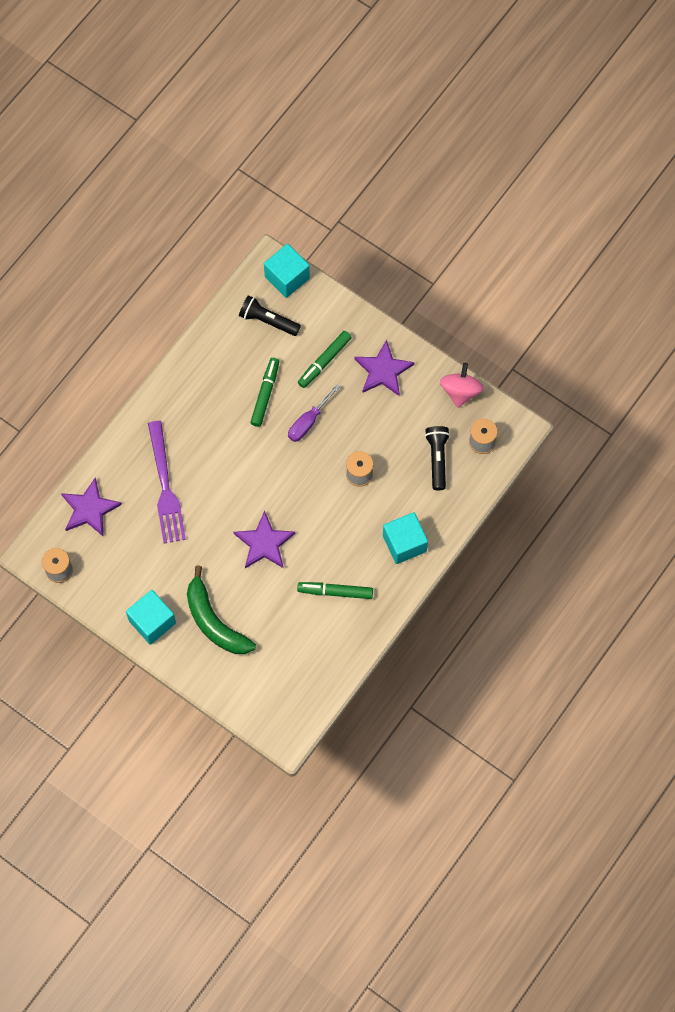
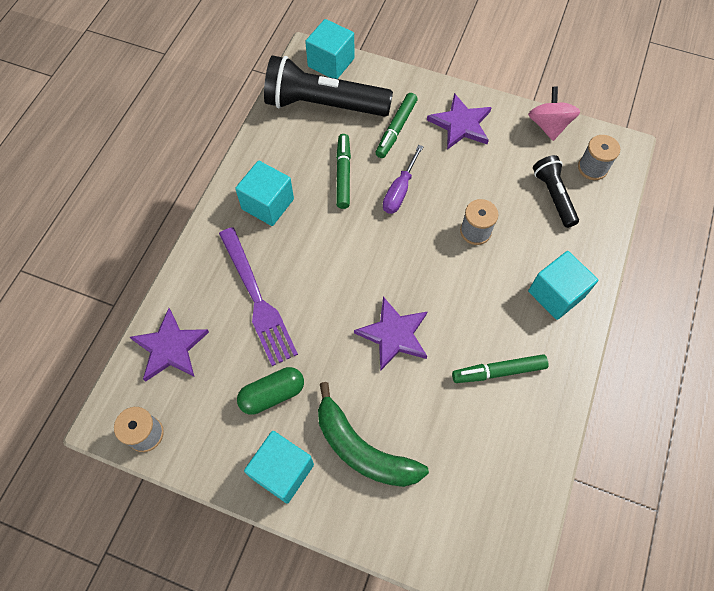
camera: 15 degrees left, 5 degrees down
black flashlight [239,295,301,336] -> black flashlight [264,55,393,117], size x1.84
none -> turquoise cube [235,161,294,226]
none -> green capsule [237,367,304,415]

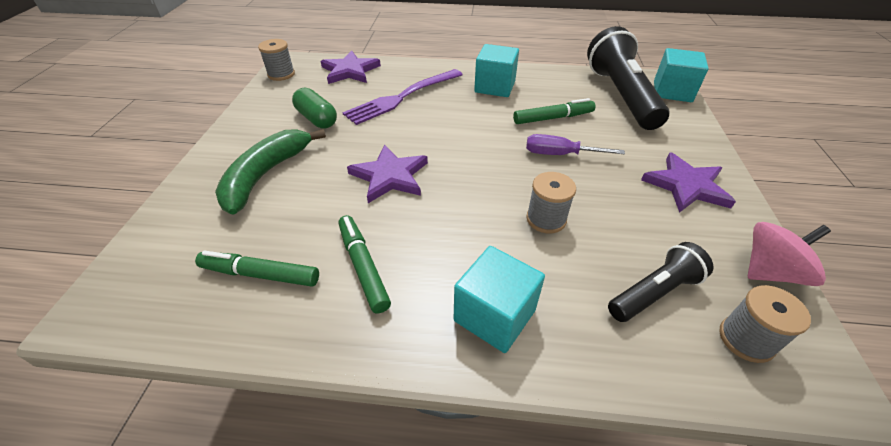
camera: 75 degrees right, 20 degrees down
turquoise cube [244,431,314,504] -> none
green marker [376,93,418,158] -> green marker moved to [195,251,319,287]

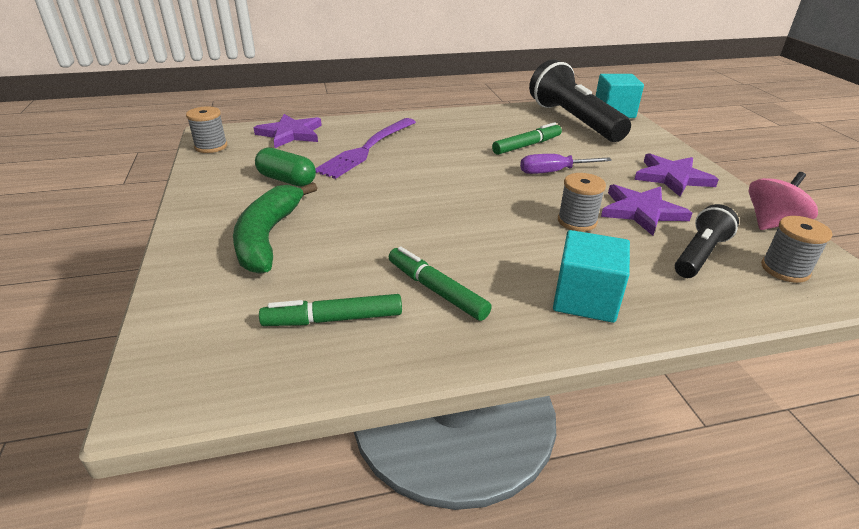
camera: 20 degrees left, 10 degrees down
purple star [347,145,428,203] -> purple star moved to [601,184,692,236]
turquoise cube [474,44,519,97] -> none

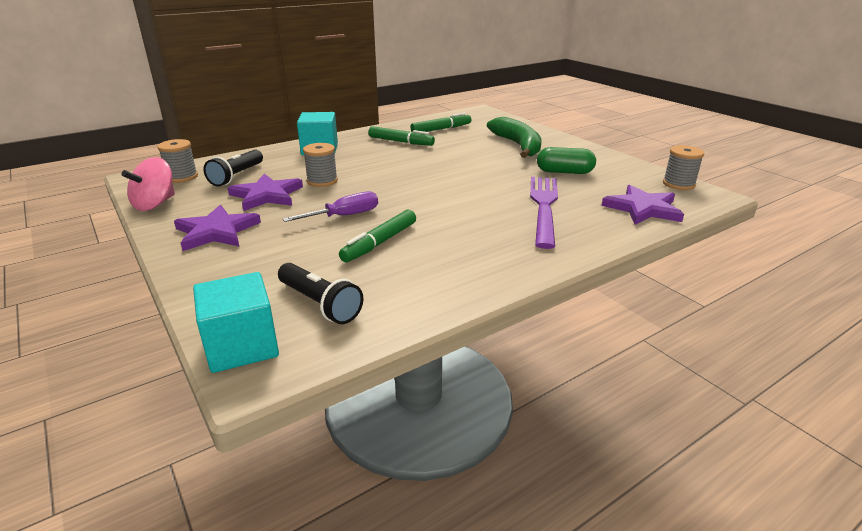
camera: 160 degrees right, 5 degrees down
black flashlight [529,60,631,142] -> black flashlight [278,263,363,324], size x0.54

